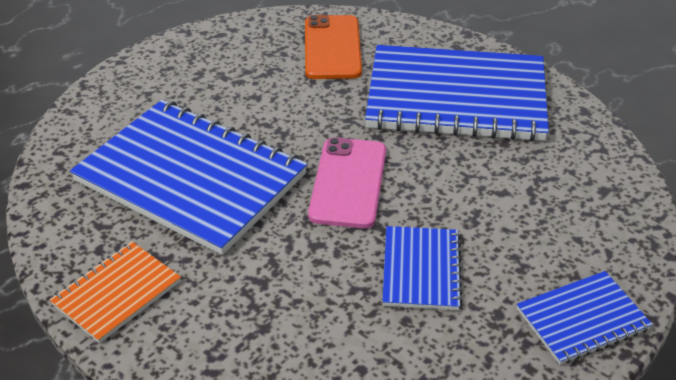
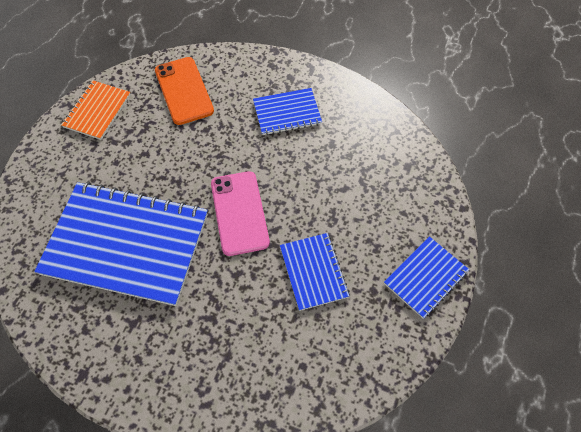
camera: 20 degrees left, 20 degrees up
orange notebook [49,241,181,343] -> orange notebook moved to [61,80,131,140]
blue notebook [365,45,549,141] -> blue notebook [253,88,322,135], size x0.49

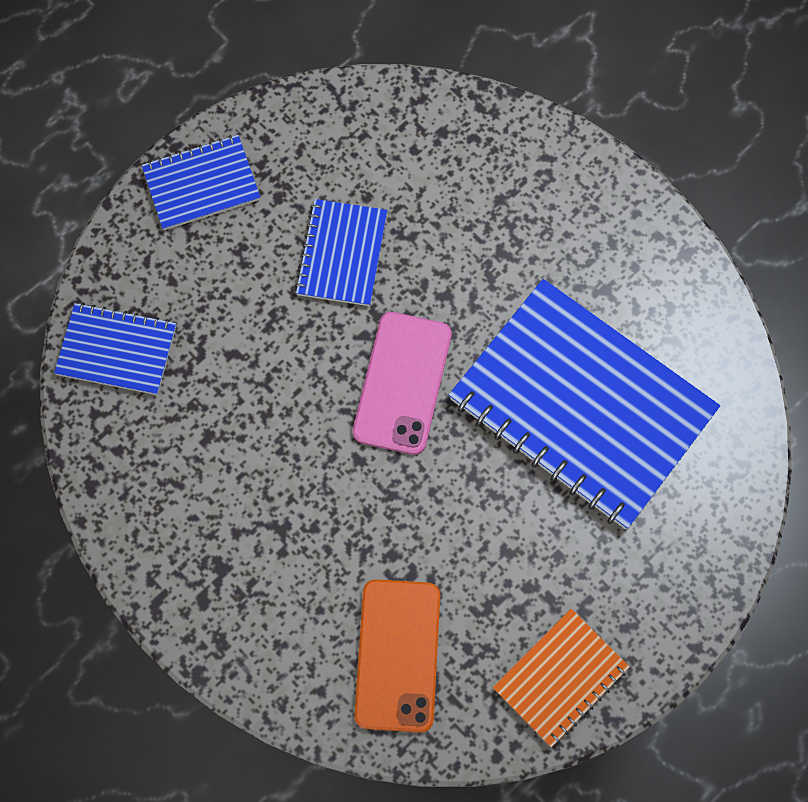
camera: 155 degrees left, 10 degrees up
blue notebook [253,88,322,135] -> blue notebook moved to [54,303,176,395]

